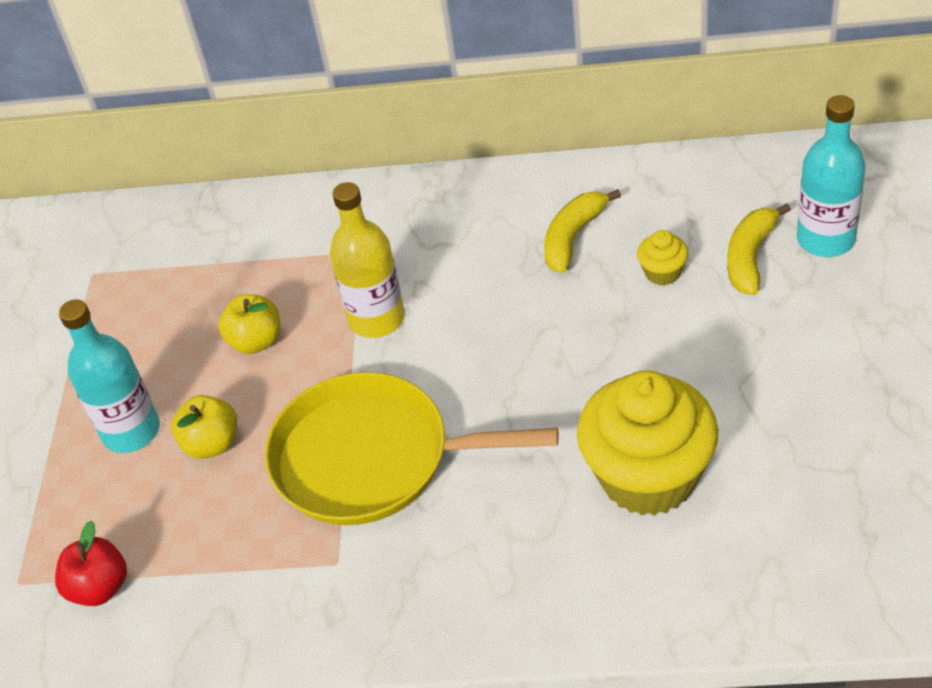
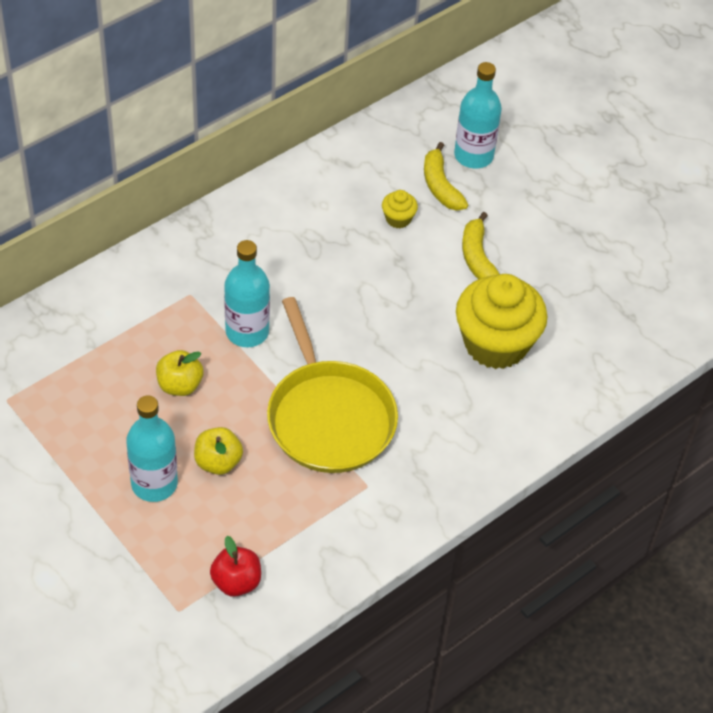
camera: 50 degrees left, 5 degrees up
yellow pan [264,372,558,525] -> yellow pan turned 75 degrees counterclockwise [267,297,398,473]
yellow bottle [330,182,405,338] -> turquoise bottle [224,240,270,347]
yellow banana [544,189,621,273] -> yellow banana moved to [462,212,499,279]

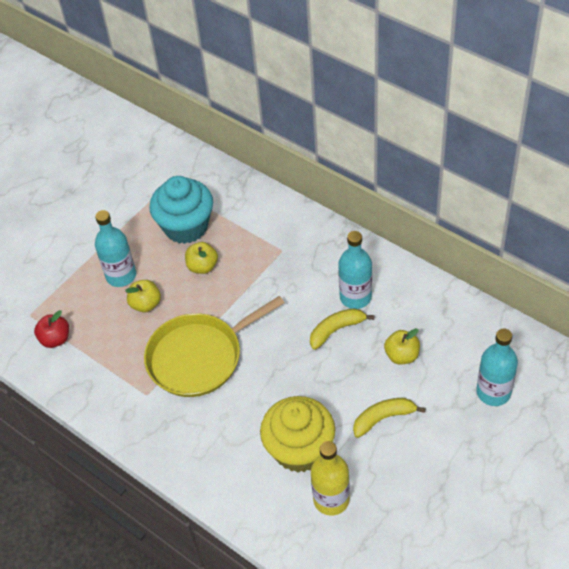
camera: 85 degrees right, 0 degrees up
turquoise bottle [224,240,270,347] -> turquoise bottle moved to [338,231,372,309]
yellow cupcake [382,190,418,228] -> yellow apple [384,328,420,364]
yellow banana [424,142,468,211] -> yellow banana moved to [310,308,374,350]
none -> turquoise cupcake [149,176,213,244]
none -> yellow bottle [311,441,350,515]

